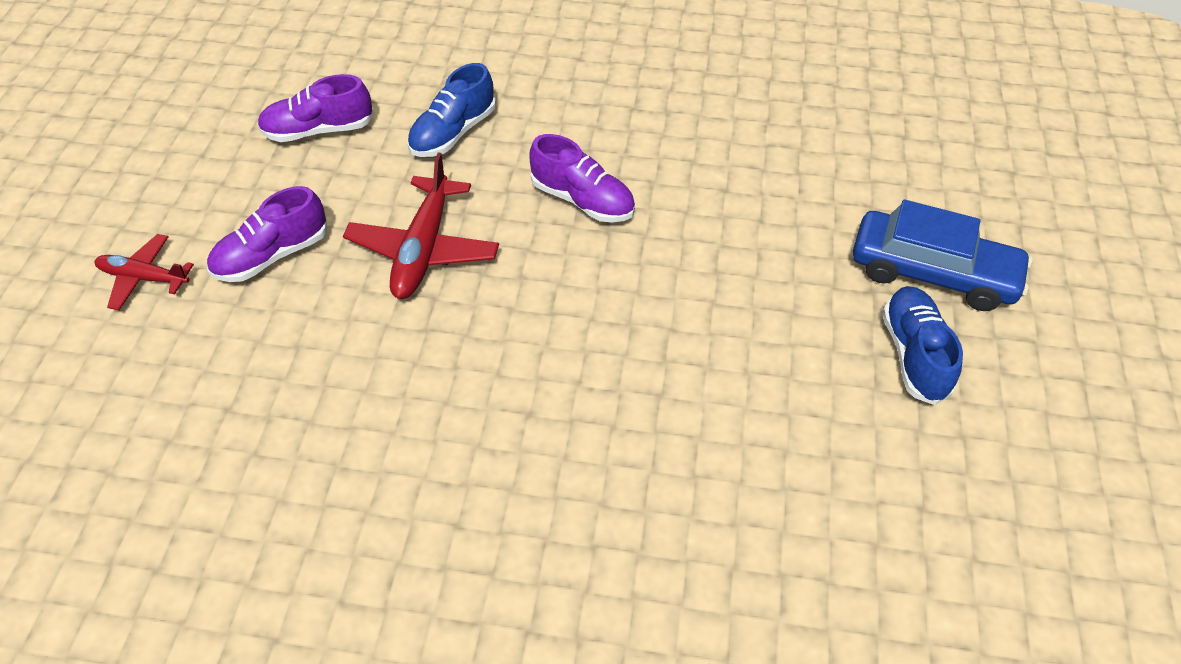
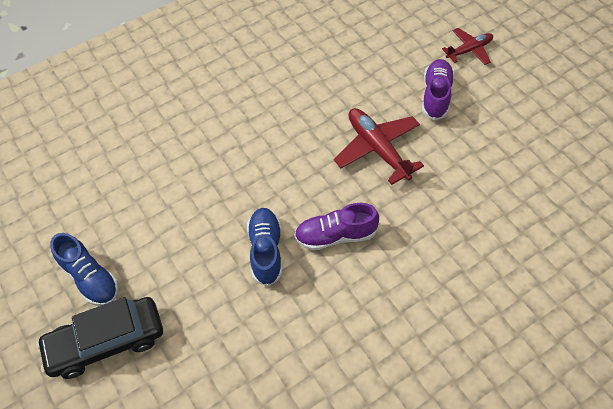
camera: 140 degrees right, 5 degrees up
purple shoe [257,74,374,142] -> none
blue shoe [407,63,496,157] -> blue shoe moved to [247,208,282,286]
blue car [853,200,1033,311] -> black car [36,297,163,379]

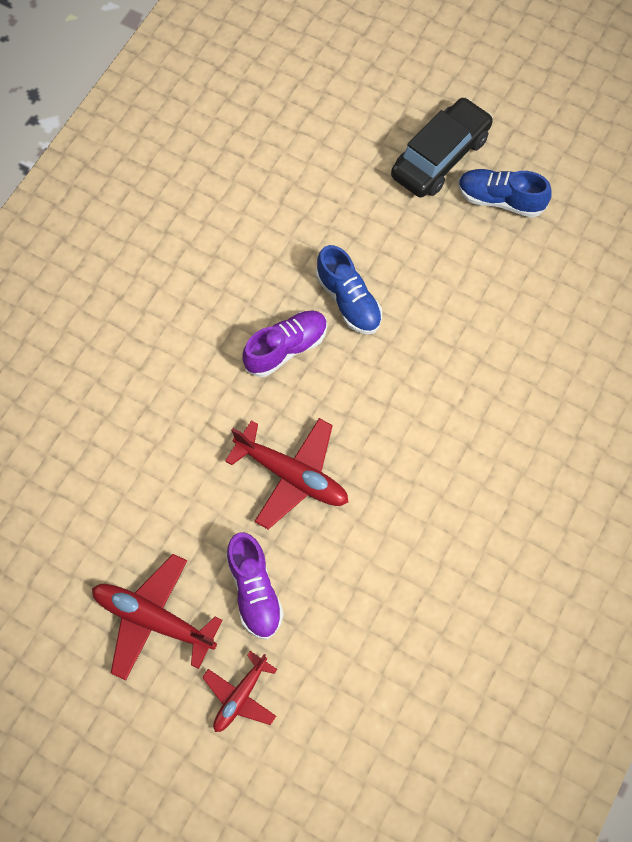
camera: 150 degrees right, 10 degrees up
none -> red plane [92,554,223,681]

